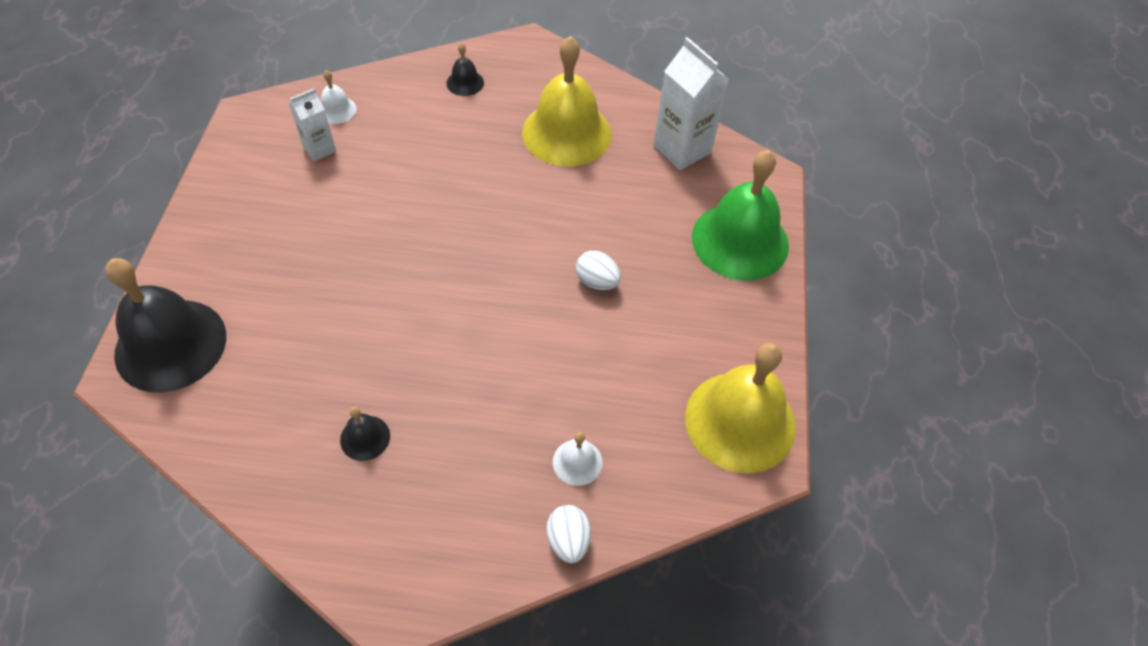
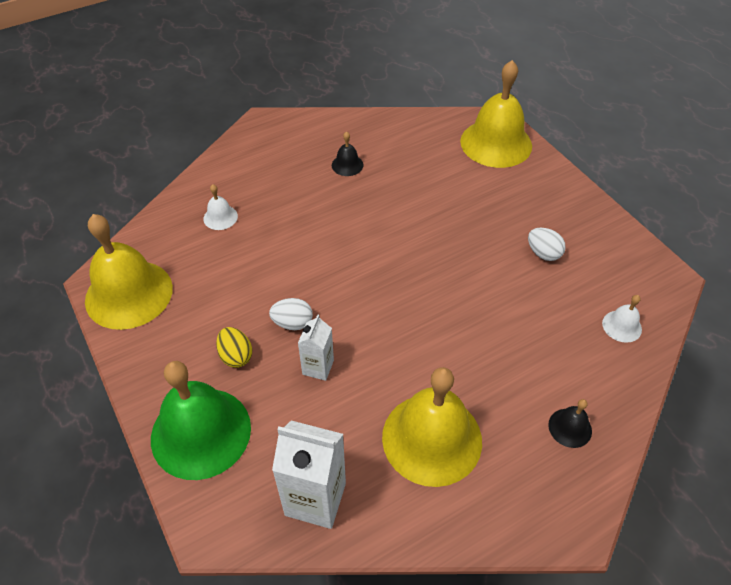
camera: 145 degrees right, 5 degrees down
black bell [106,258,226,392] -> yellow bell [460,60,532,168]
white carton [289,88,336,161] -> white carton moved to [298,314,334,381]
white egg [547,505,591,563] -> white egg moved to [528,228,566,261]
none -> yellow egg [216,327,252,368]

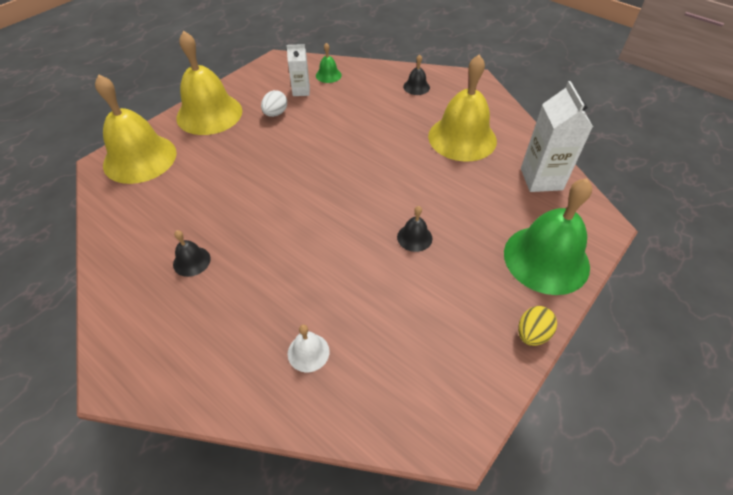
camera: 110 degrees left, 0 degrees up
yellow bell [85,214,173,330] -> yellow bell moved to [176,31,242,135]
yellow egg [216,327,252,368] -> yellow egg moved to [518,306,557,346]
white egg [269,298,313,330] -> black bell [397,206,432,252]
white carton [298,314,334,381] -> white carton moved to [286,44,310,96]
white bell [602,295,642,343] -> green bell [316,43,342,83]

